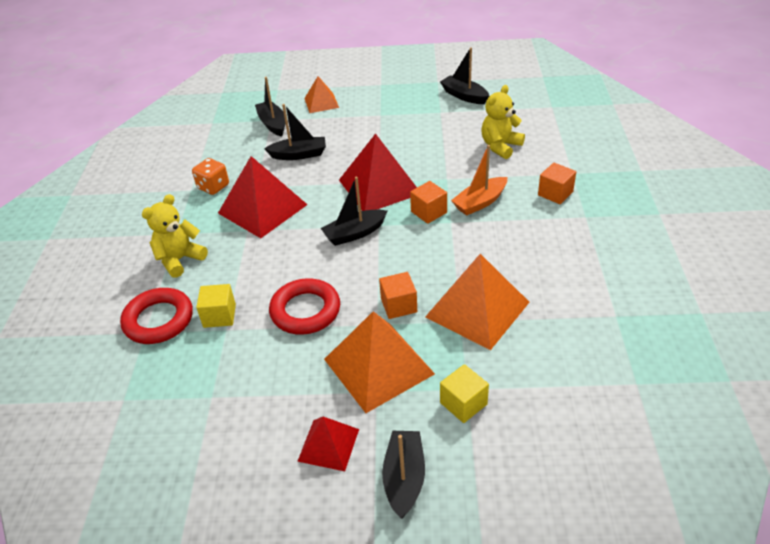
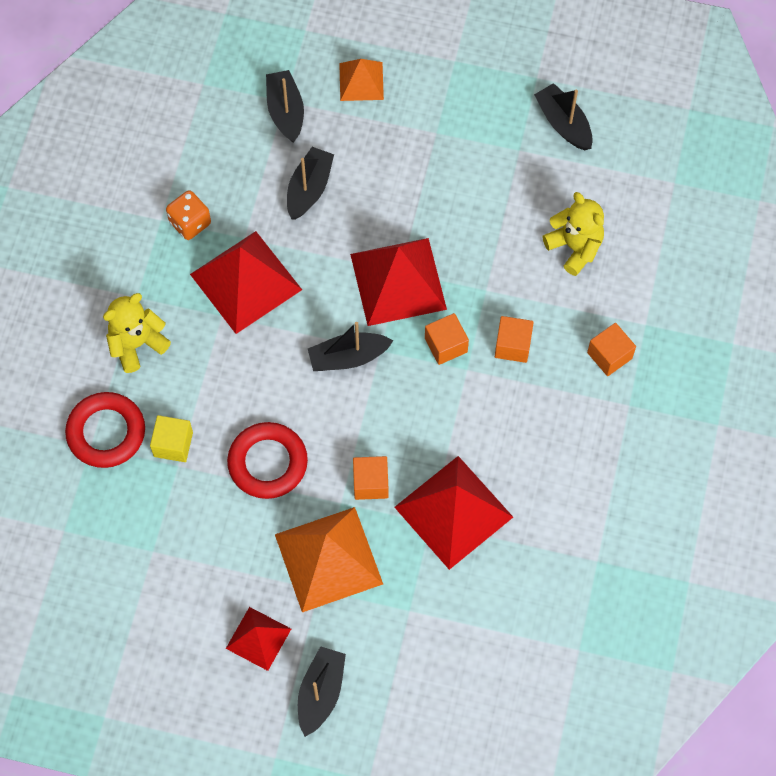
camera: 10 degrees right, 25 degrees up
black boat [264,104,326,160] -> black boat turned 75 degrees counterclockwise [287,147,334,220]
orange pyramid [425,254,529,350] -> red pyramid [394,456,513,570]
yellow cube [440,364,489,423] -> none
orange boat [451,145,507,216] -> orange cube [495,316,534,363]
yellow teddy bear [481,85,525,159] -> yellow teddy bear turned 90 degrees clockwise [542,192,604,276]

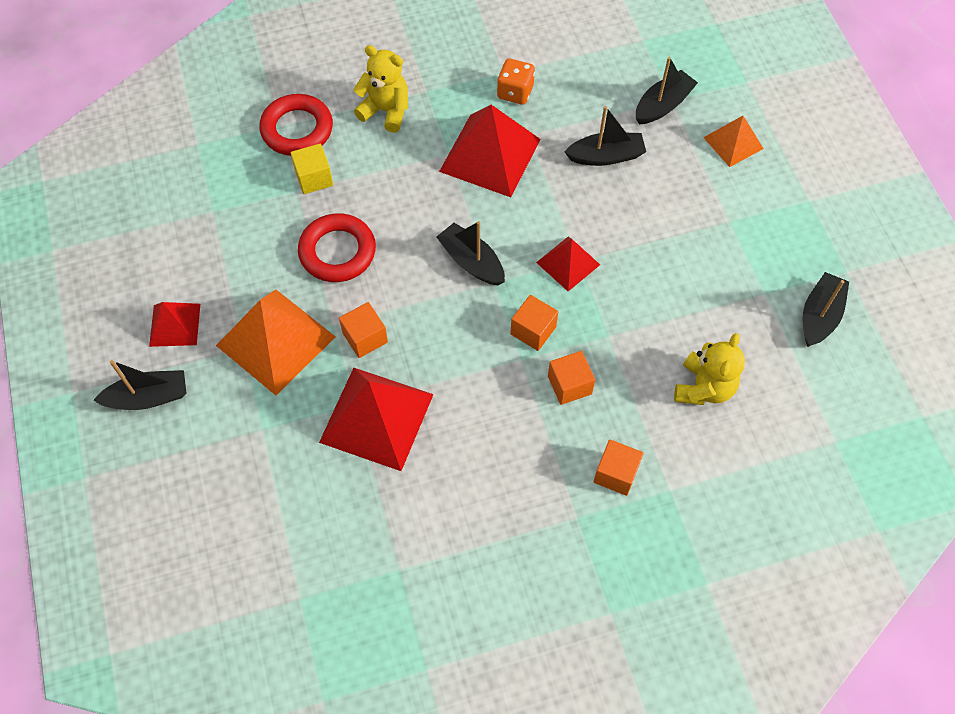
camera: 60 degrees right, 5 degrees down
red pyramid [350,238,447,326] -> red pyramid [536,237,600,291], size x0.56

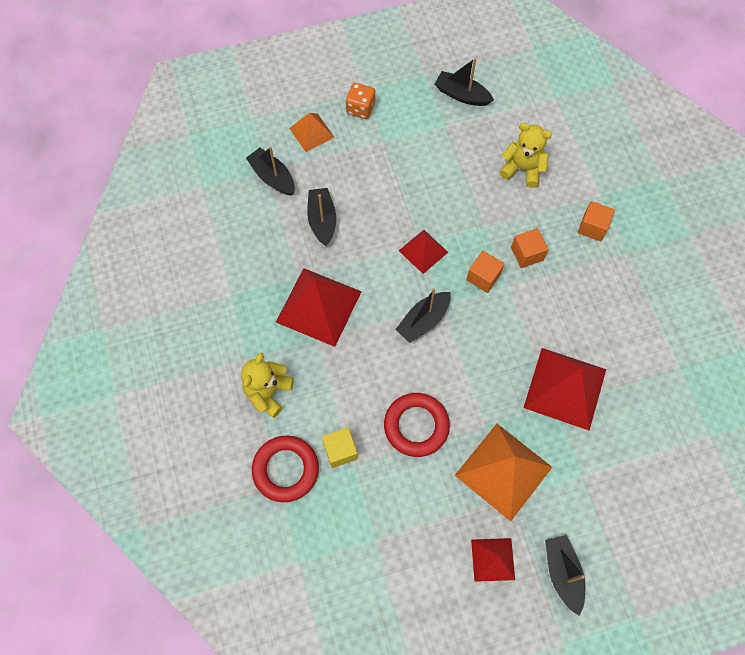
camera: 90 degrees left, 5 degrees up
orange cube [339,302,388,358] -> none
orange dice [497,58,535,105] -> orange dice moved to [346,83,375,119]

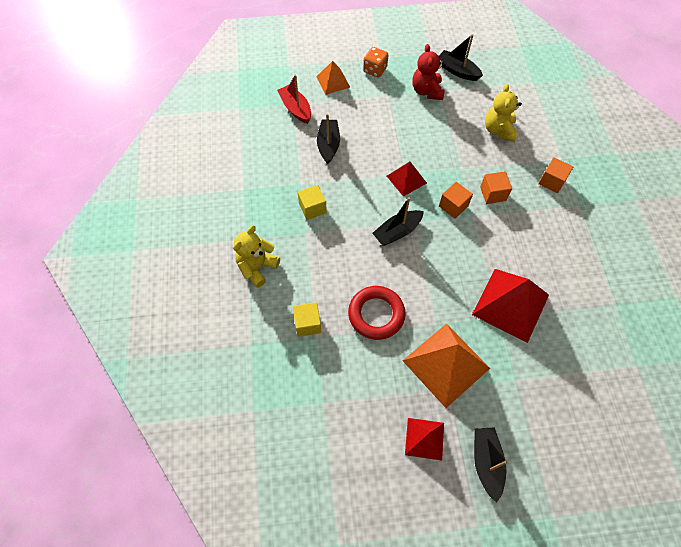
camera: 10 degrees right, 5 degrees down
black boat [246,147,295,195] -> red boat [277,75,311,124]
red ring [252,435,319,502] -> none
red pyramid [276,268,362,347] -> yellow cube [298,185,327,220]
yellow teddy bear [500,123,552,188] -> yellow teddy bear turned 120 degrees counterclockwise [485,84,522,142]
none -> red teddy bear [412,44,445,100]

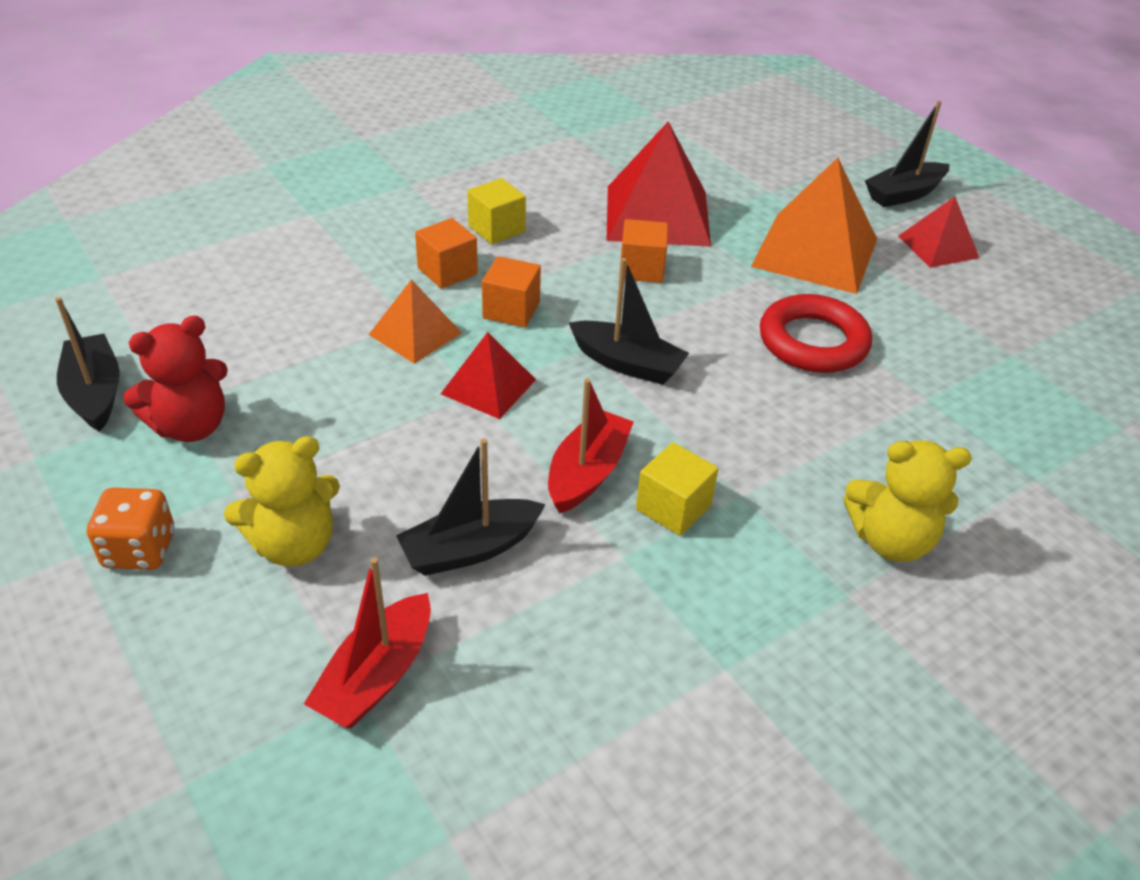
camera: 120 degrees left, 20 degrees down
yellow cube [293,302,321,337] -> yellow cube moved to [467,178,526,244]
orange pyramid [316,61,350,95] -> orange pyramid moved to [369,279,462,364]
black boat [439,34,483,81] -> black boat turned 150 degrees clockwise [55,297,120,432]
yellow teddy bear [485,84,522,142] -> yellow teddy bear moved to [224,436,340,566]
orange cube [538,157,573,193] -> orange cube moved to [619,219,668,283]
none -> red boat [548,378,634,514]

